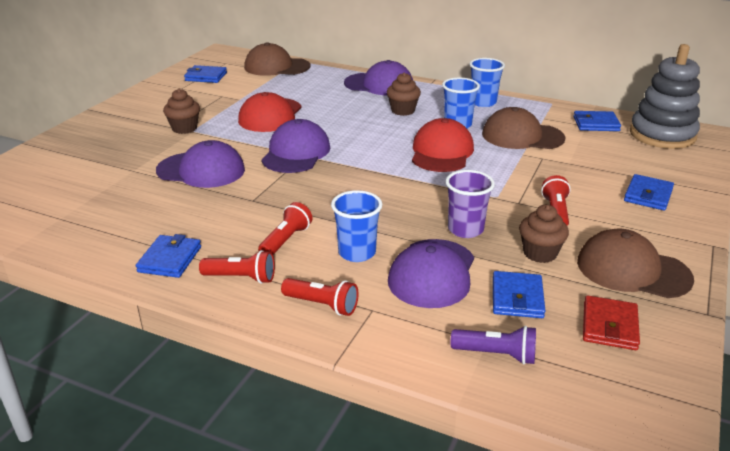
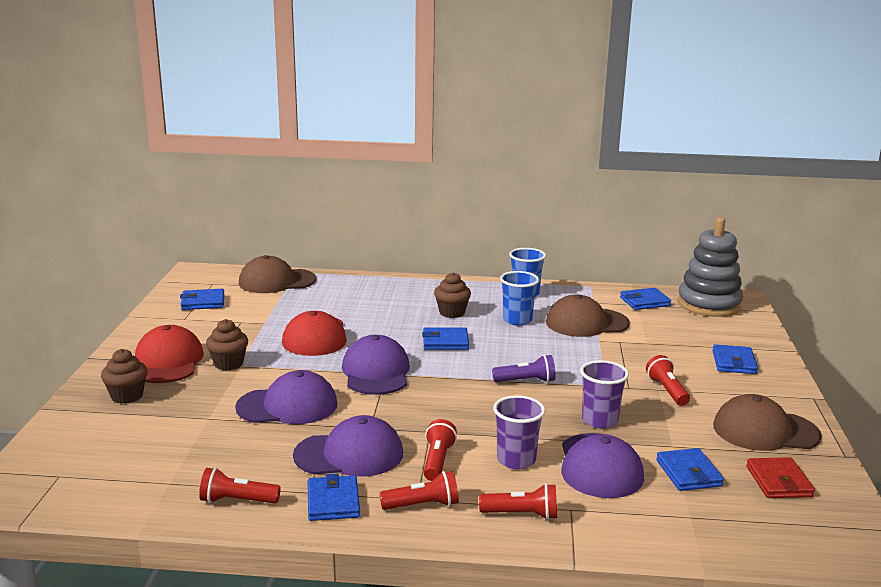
camera: 20 degrees left, 10 degrees down
blue cup [331,190,383,262] -> purple cup [493,395,545,470]
purple cap [344,60,413,95] -> purple cap moved to [293,415,403,477]
red cap [412,118,474,172] -> red cap moved to [135,325,204,383]
purple flashlight [451,326,536,365] -> purple flashlight moved to [492,355,556,382]
brown cupcake [519,205,569,263] -> brown cupcake moved to [101,349,148,404]
none -> red flashlight [199,468,281,503]
none -> blue wallet [422,327,469,350]

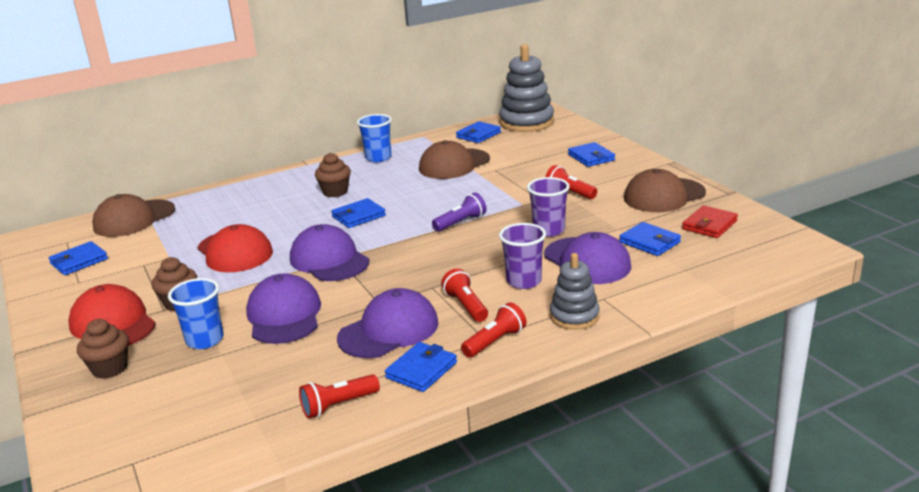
camera: 30 degrees left, 5 degrees up
purple cap [235,370,337,424] -> purple cap turned 60 degrees counterclockwise [246,273,321,344]
blue wallet [308,473,360,521] -> blue wallet turned 75 degrees clockwise [385,342,457,392]
red flashlight [479,484,557,520] -> grey stacking toy [550,253,600,330]
blue cup [500,271,539,325] -> blue cup moved to [168,278,224,349]
red wallet [746,457,815,498] -> red wallet turned 75 degrees clockwise [682,205,738,238]

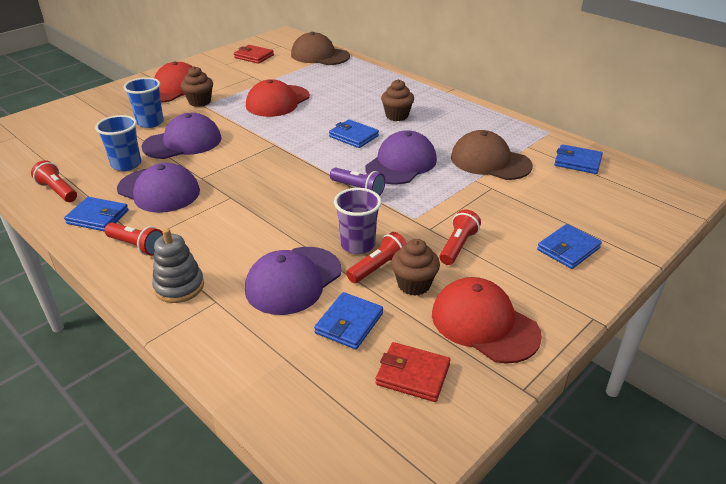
camera: 70 degrees right, 10 degrees up
blue wallet [49,241,108,275] -> red wallet [234,45,274,64]
brown cupcake [77,319,129,379] -> brown cupcake moved to [391,239,440,296]
purple cap [290,224,369,281] -> purple cap moved to [365,130,437,185]
blue cup [357,114,392,162] -> blue cup moved to [95,115,141,171]
red flashlight [441,268,488,322] -> red flashlight moved to [346,232,407,283]
grey stacking toy [499,44,554,132] -> none
purple cup [499,223,546,289] -> none
brown cap [624,169,706,212] -> red cap [432,277,542,364]

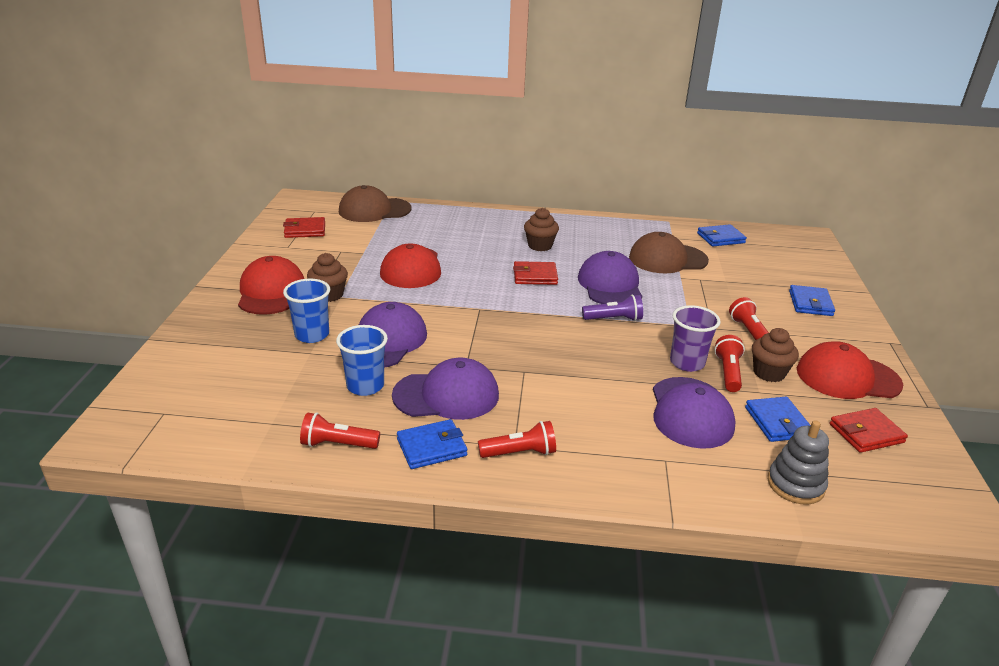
camera: 40 degrees left, 5 degrees down
grey stacking toy [152,228,204,303] -> grey stacking toy moved to [768,420,829,505]
blue wallet [329,119,379,148] -> red wallet [513,261,558,285]

